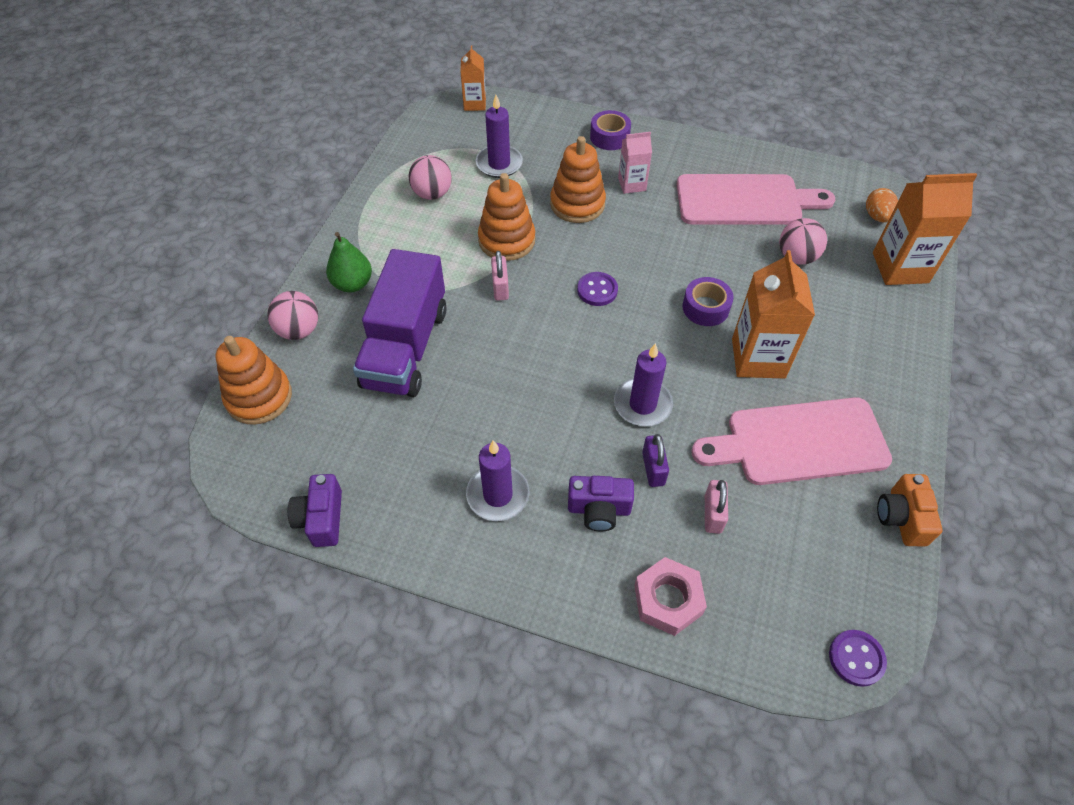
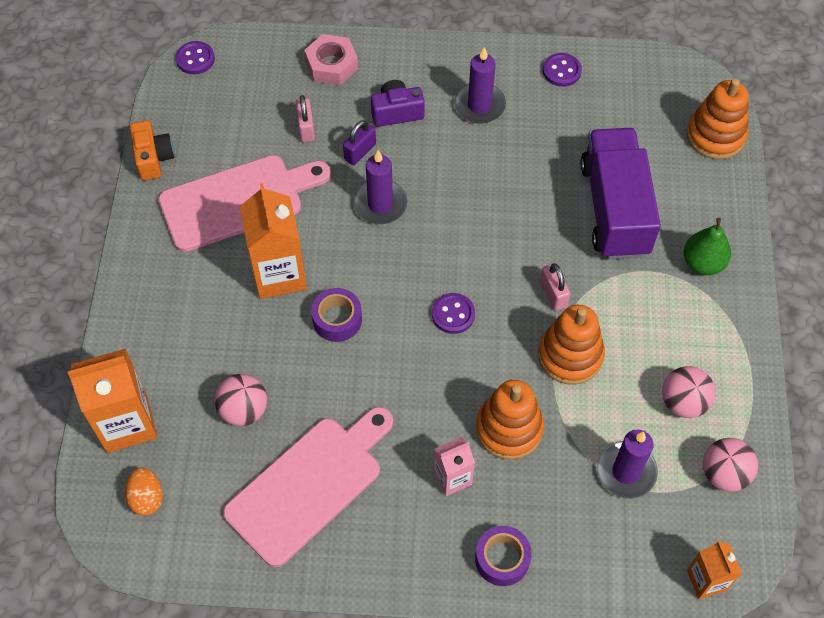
camera: 165 degrees right, 5 degrees up
pink ball [267,291,318,340] -> pink ball moved to [703,438,758,492]
purple camera [288,474,342,547] -> none
purple padlock [642,434,669,487] -> purple padlock turned 60 degrees clockwise [343,120,376,165]
pink cutting board [677,174,835,225] -> pink cutting board turned 150 degrees clockwise [223,407,393,567]
none -> purple button [543,53,582,87]

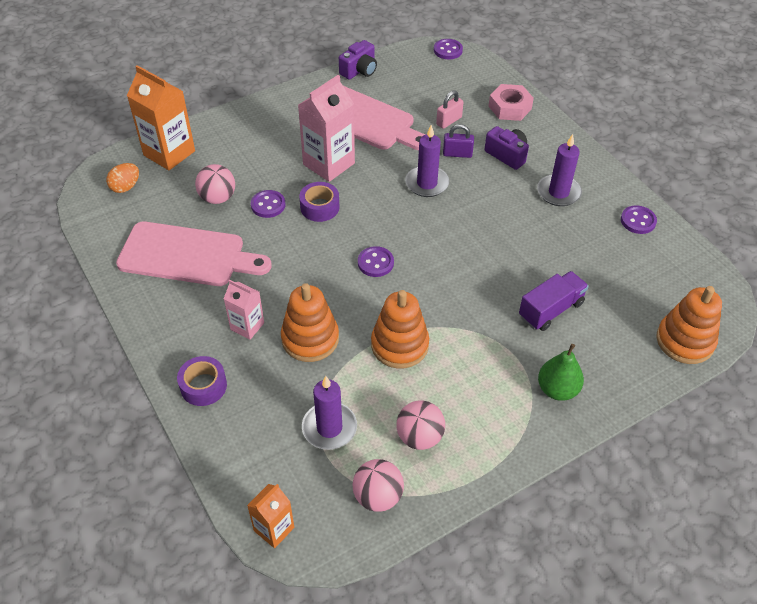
camera: 55 degrees right, 10 degrees down
orange camera [129,120,174,181] -> purple camera [339,40,377,80]
orange carton [240,183,307,299] -> pink carton [298,75,355,182]
pink padlock [540,263,570,311] -> none
purple truck [580,128,661,259] -> purple truck [519,271,589,331], size x0.58
none -> purple button [251,190,285,218]

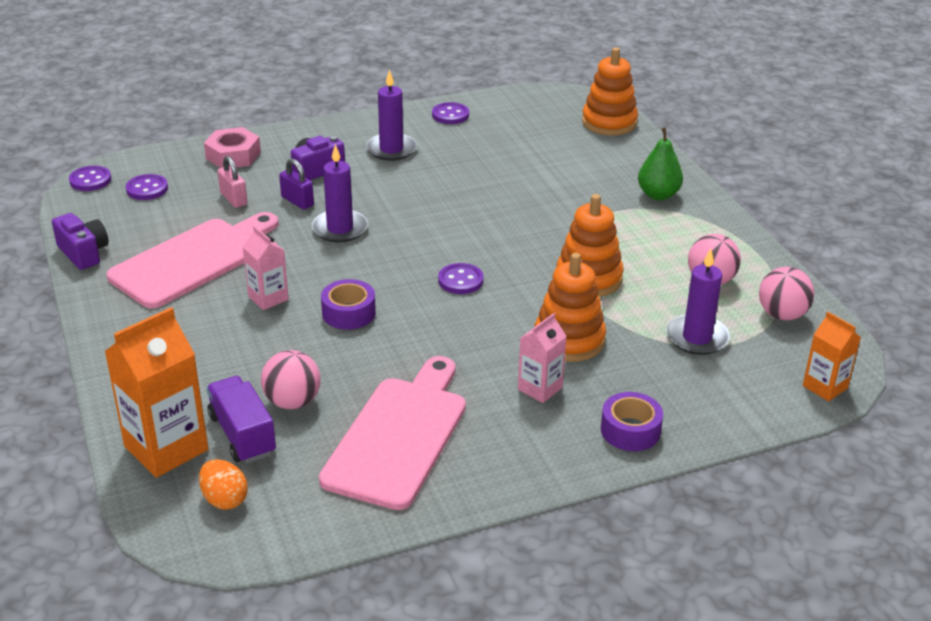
camera: 80 degrees left, 15 degrees down
purple button [251,190,285,218] -> purple button moved to [126,174,168,200]
pink carton [298,75,355,182] -> pink carton [243,226,289,310], size x0.57
purple padlock [443,124,474,158] -> purple padlock turned 60 degrees counterclockwise [279,159,314,210]
purple truck [519,271,589,331] -> purple truck moved to [207,376,276,463]

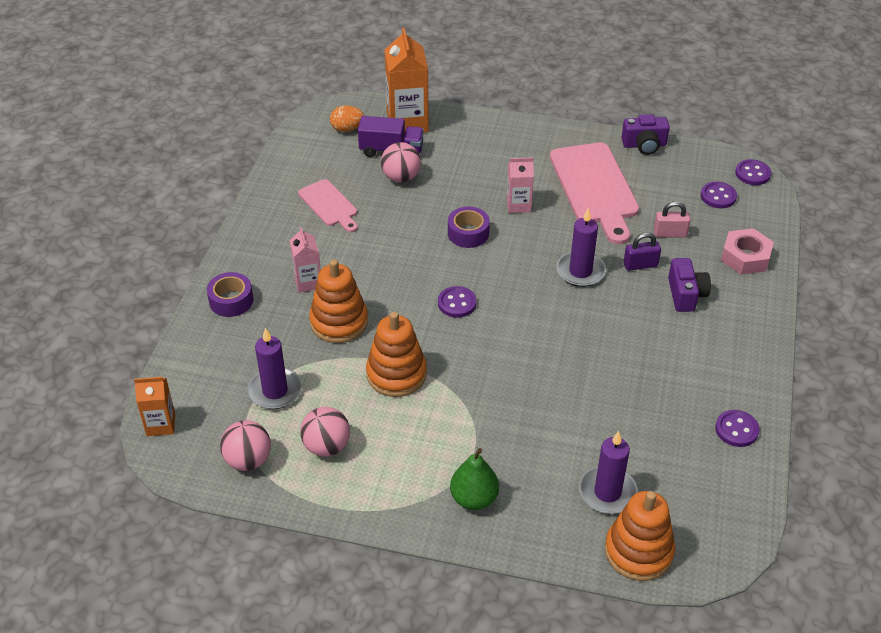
camera: 125 degrees right, 10 degrees up
pink cutting board [319,356,466,510] -> pink cutting board [298,179,358,232], size x0.55
purple candle [366,70,417,161] -> purple candle moved to [579,431,638,514]

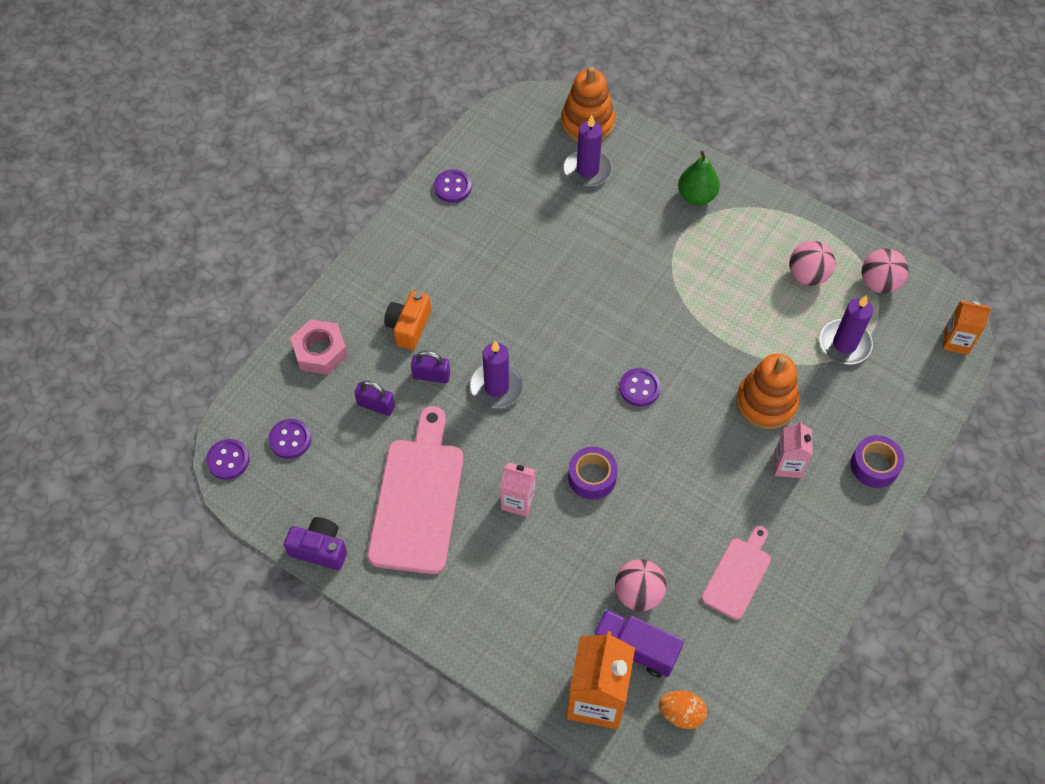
camera: 160 degrees left, 15 degrees up
pink cutting board [298,179,358,232] -> pink cutting board turned 45 degrees clockwise [701,526,771,620]
orange stacking toy [366,312,427,397] -> none
pink padlock [654,201,691,238] -> purple padlock [354,380,395,416]
purple camera [668,258,711,312] -> orange camera [384,291,431,350]

